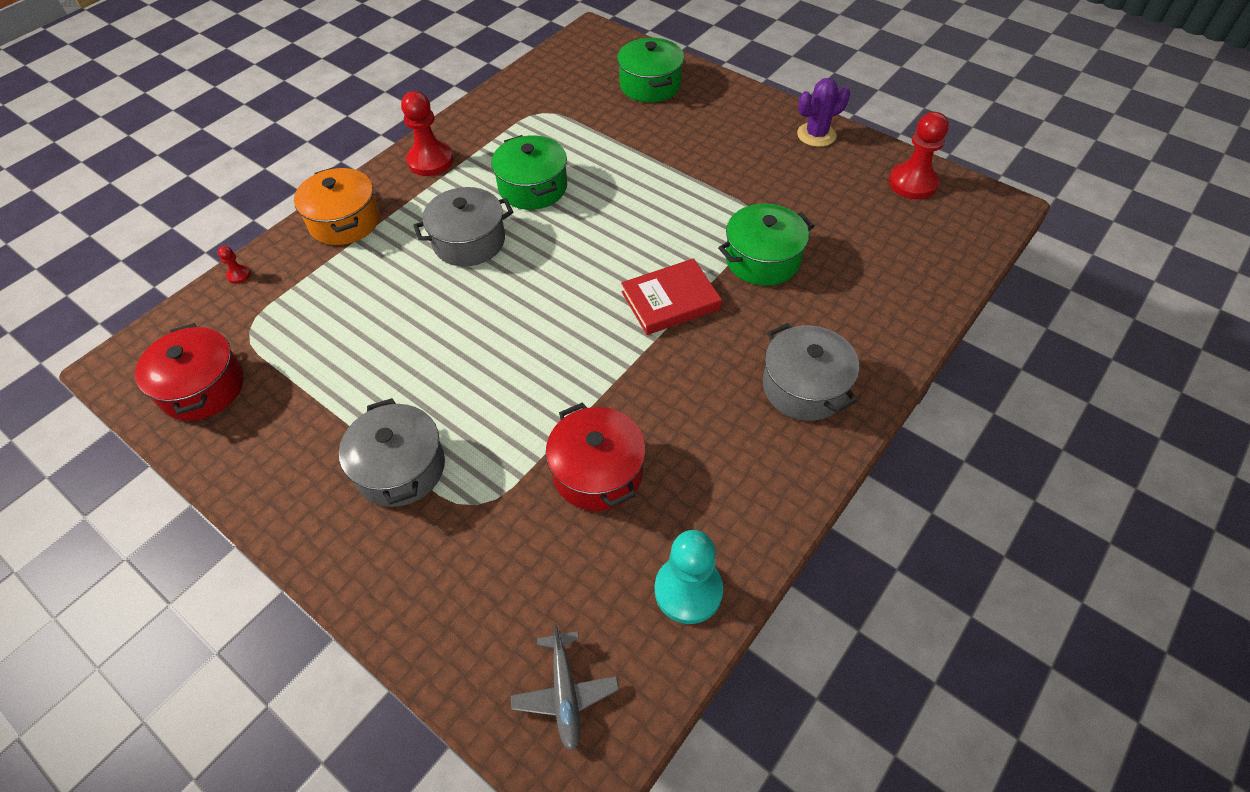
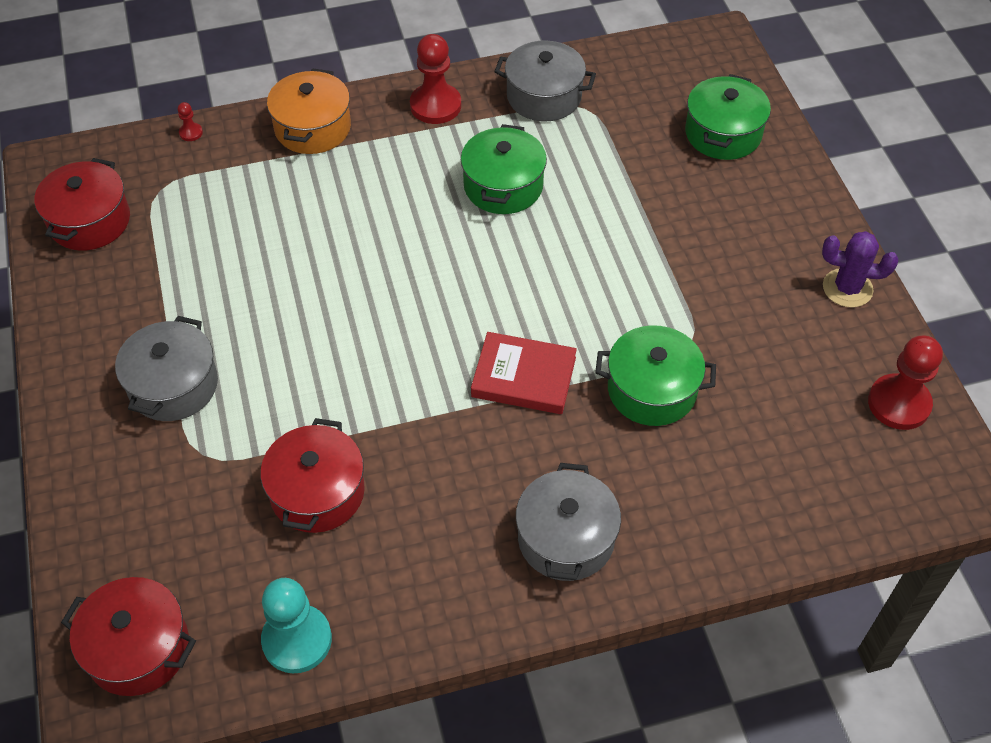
camera: 35 degrees right, 0 degrees up
grey pot [413,187,513,267] -> grey pot moved to [494,40,596,122]
grey plane [510,623,619,751] -> red pot [61,577,196,696]

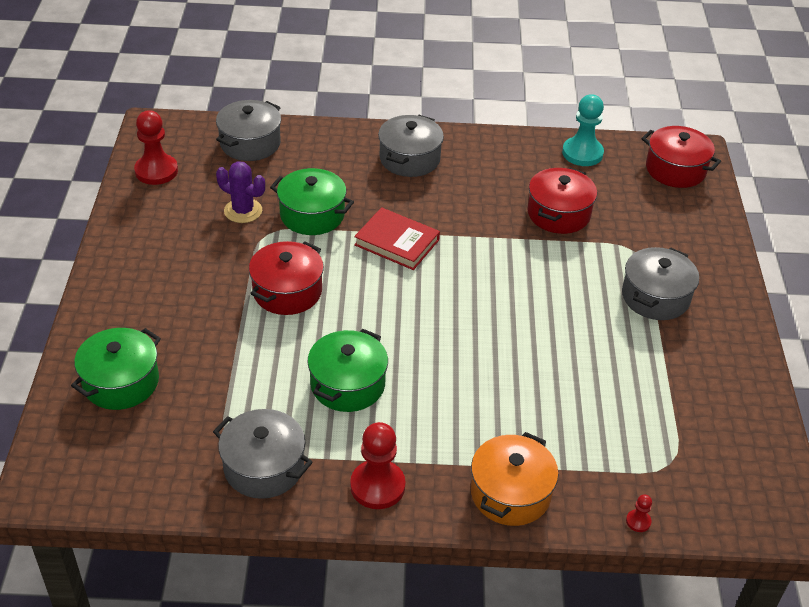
camera: 165 degrees left, 10 degrees down
red pot [34,158,130,251] -> red pot moved to [249,241,324,315]
purple cactus [822,231,898,308] -> purple cactus moved to [216,161,265,223]
none -> grey pot [216,100,281,161]

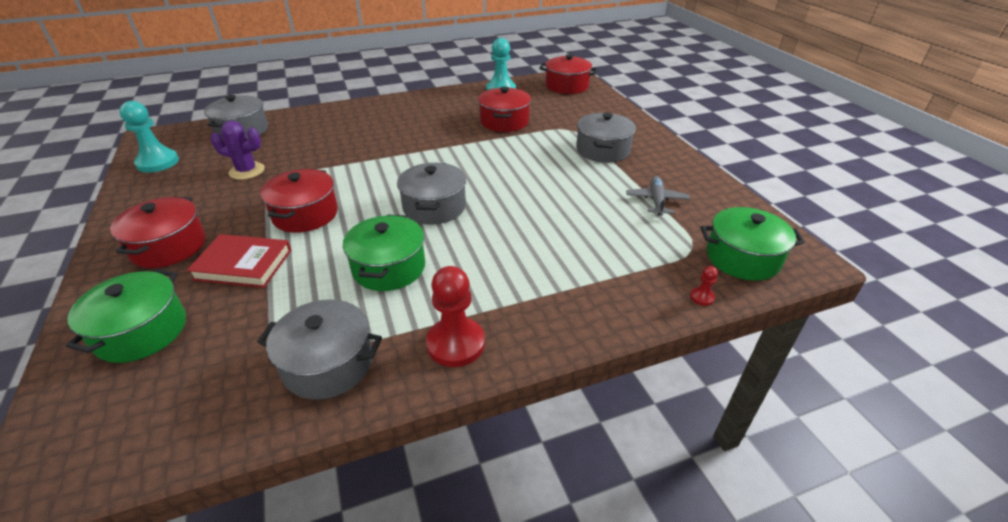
camera: 20 degrees left, 5 degrees down
red pawn [134,110,178,185] -> turquoise pawn [119,101,179,173]
green pot [270,168,354,235] -> green pot moved to [701,207,805,281]
red book [354,207,440,270] -> red book moved to [187,234,292,288]
grey pot [378,115,444,177] -> grey pot moved to [397,163,466,224]
orange pot [471,432,558,526] -> none
none -> red pot [110,197,206,268]
none -> grey plane [626,176,690,216]

